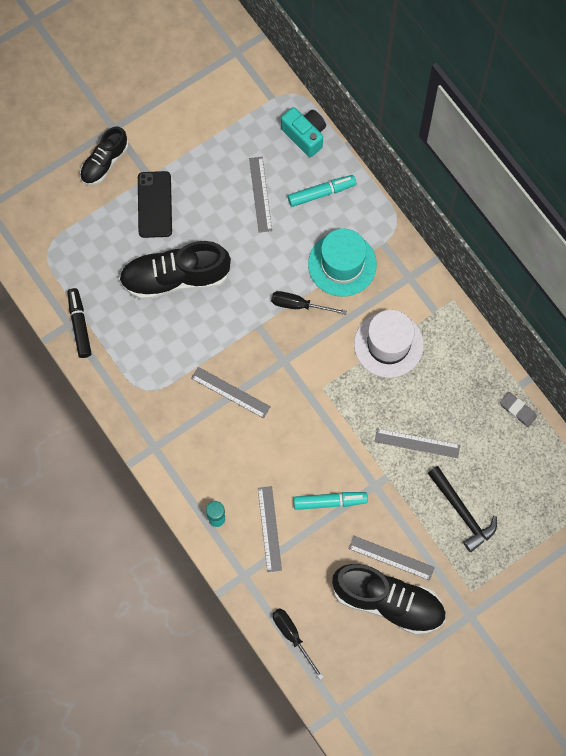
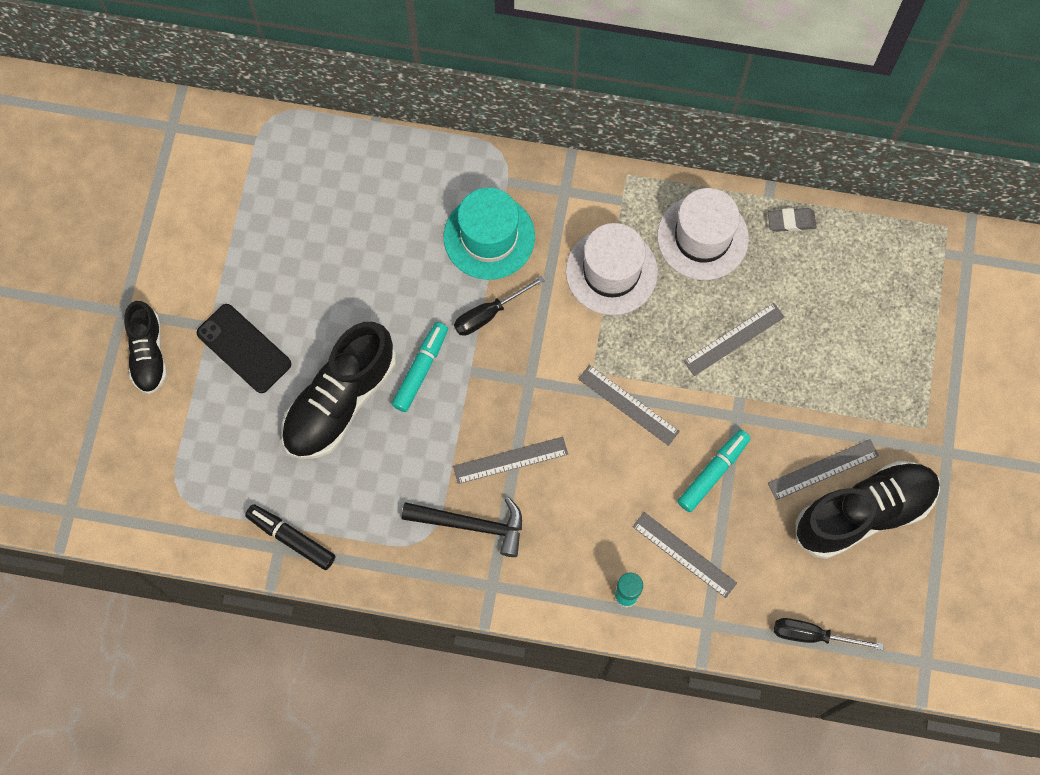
camera: 45 degrees left, 0 degrees up
grey ruler [249,157,272,233] -> grey ruler moved to [578,365,680,446]
turquoise camera [281,107,326,157] -> none
turquoise marker [288,175,356,207] -> turquoise marker moved to [392,322,448,412]
black hammer [428,466,497,552] -> black hammer moved to [402,497,522,557]
none -> white hat [657,188,749,280]

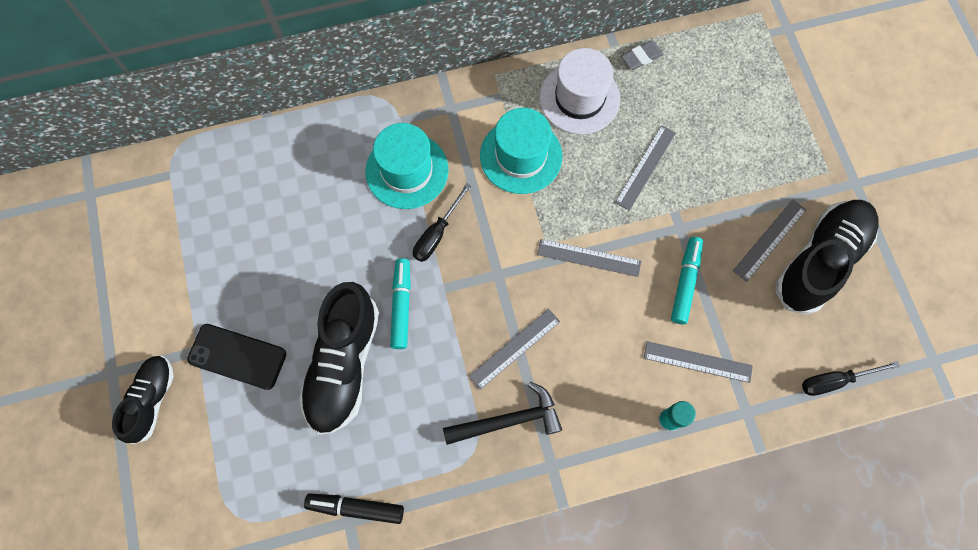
camera: 25 degrees left, 0 degrees up
black shoe [124,301,167,394] -> black shoe turned 135 degrees counterclockwise [112,356,174,444]
white hat [566,223,658,315] -> turquoise hat [480,108,562,194]

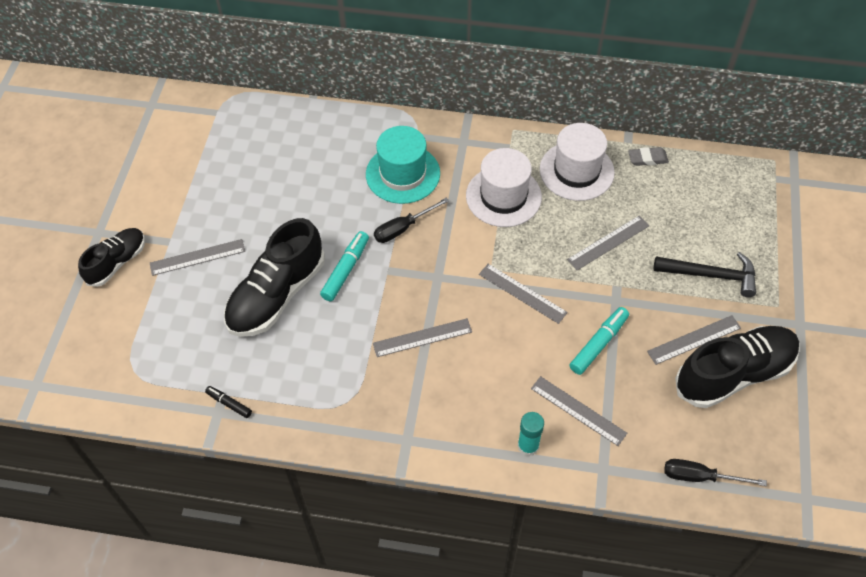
camera: 25 degrees right, 15 degrees down
black phone [187,324,286,390] -> grey ruler [150,239,245,276]
black marker [304,493,404,524] -> black marker [205,386,252,418], size x0.60
black hammer [443,382,562,445] -> black hammer moved to [653,252,756,297]
turquoise hat [480,108,562,194] -> white hat [466,148,542,227]

